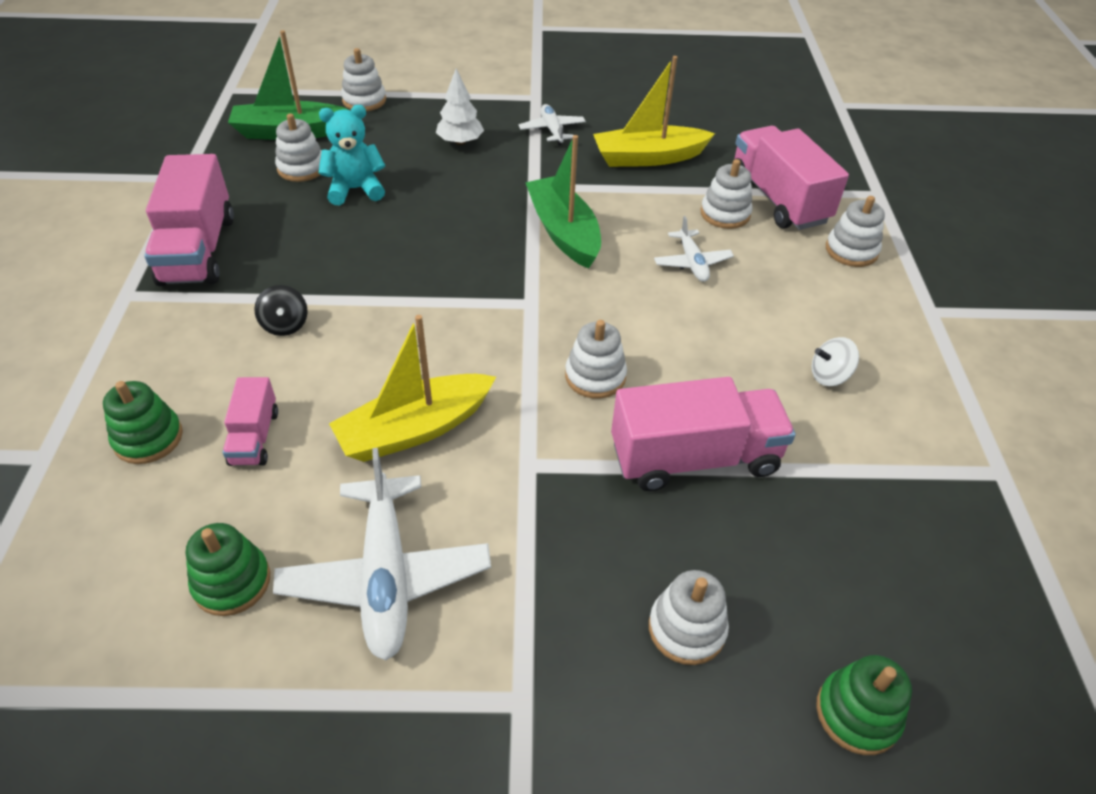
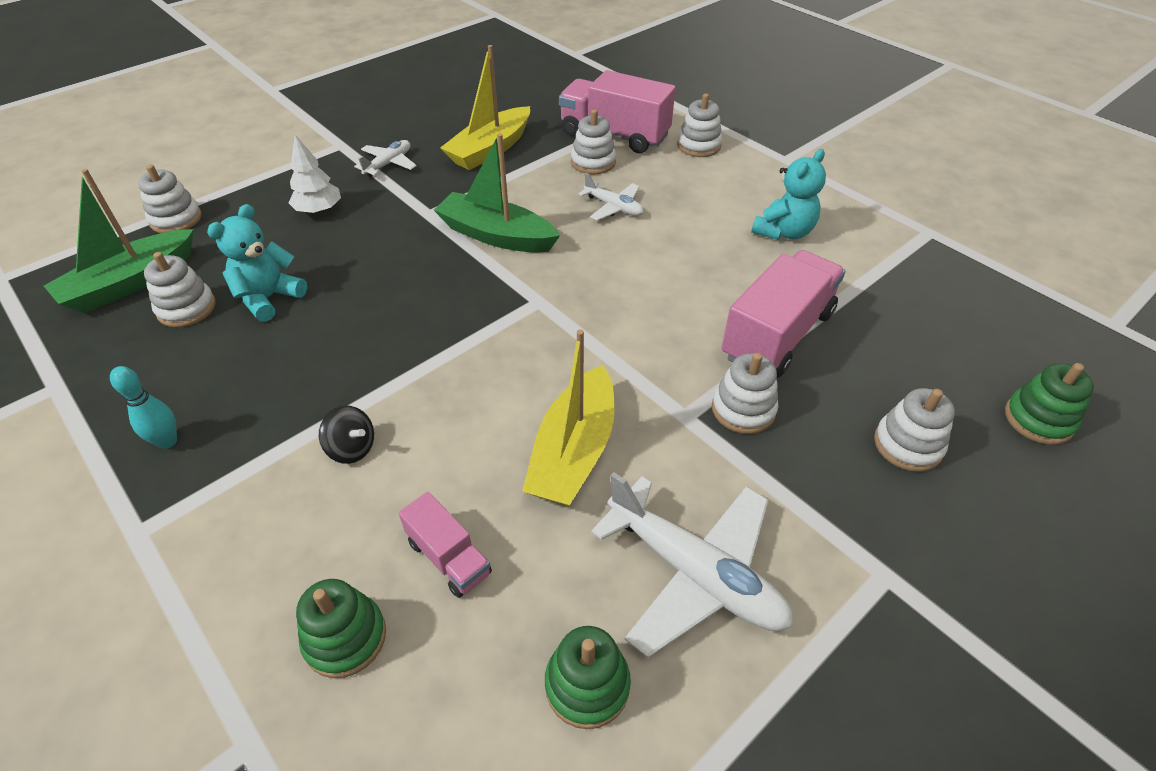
camera: 40 degrees left, 0 degrees up
pink truck [144,154,234,286] -> turquoise bowling pin [110,366,177,449]
white plane [519,104,586,145] -> white plane turned 90 degrees clockwise [354,140,417,177]
white stacking toy [565,320,627,399] -> white stacking toy moved to [712,353,779,434]
white spinning top [812,337,859,386] -> turquoise teddy bear [751,149,826,240]

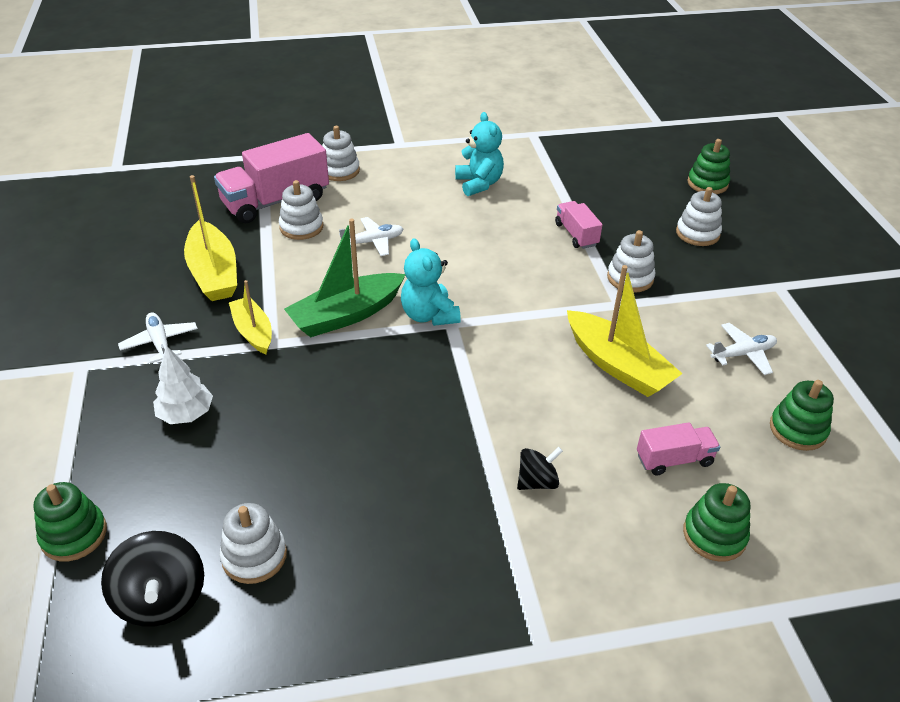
camera: 60 degrees left, 5 degrees down
green boat [44,169,194,313] -> black spinning top [101,531,204,627]
turquoise bowling pin [110,366,177,449] -> none
white stacking toy [138,164,202,233] -> green stacking toy [34,482,107,561]
turquoise teddy bear [207,204,307,322] -> turquoise teddy bear moved to [401,238,461,326]
white plane [591,472,793,658] -> white plane [706,323,777,375], size x0.53
pink truck [721,250,845,377] -> pink truck [555,201,603,249], size x0.52
none -> yellow boat [229,280,272,354]

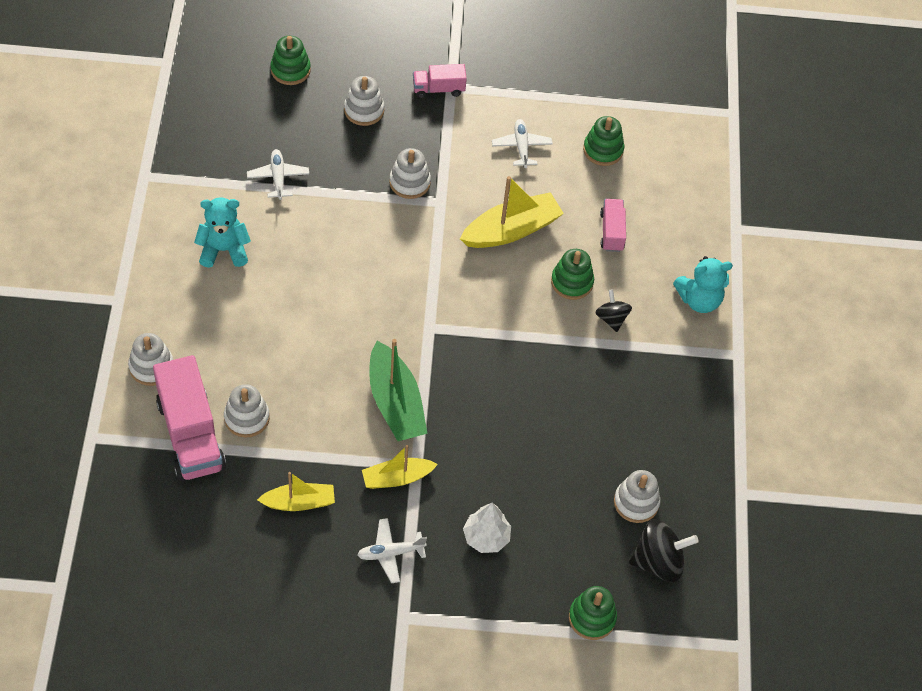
camera: 80 degrees left, 15 degrees up
yellow boat [184,175,237,301] -> yellow boat [257,472,335,511], size x0.63
white plane [339,217,403,256] -> white plane moved to [247,149,309,200]
turquoise teddy bear [401,238,461,326] -> turquoise teddy bear moved to [673,256,733,313]
pink truck [555,201,603,249] -> pink truck moved to [413,64,467,98]
green stacking toy [683,483,751,562] -> green stacking toy moved to [551,249,594,300]

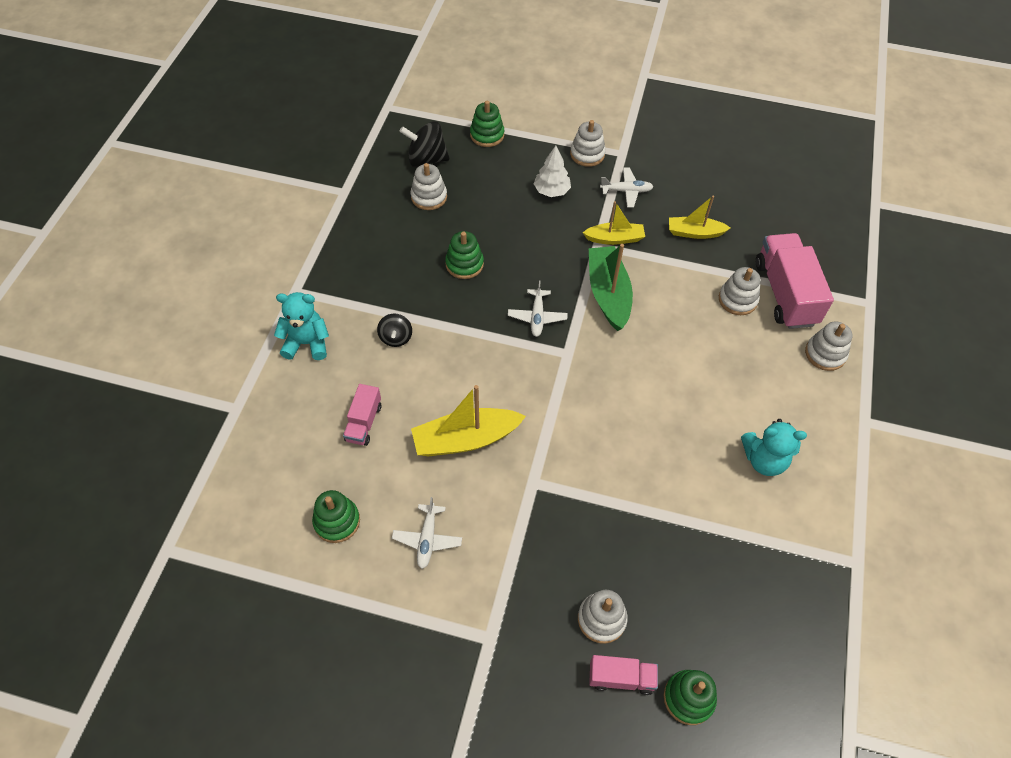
camera: 165 degrees left, 0 degrees up
white plane [247,149,309,200] -> white plane moved to [508,280,568,337]
white stacking toy [389,148,431,199] -> white stacking toy moved to [570,120,606,167]
pink truck [413,64,467,98] -> pink truck moved to [589,655,658,695]
green stacking toy [551,249,594,300] -> green stacking toy moved to [445,231,484,279]

